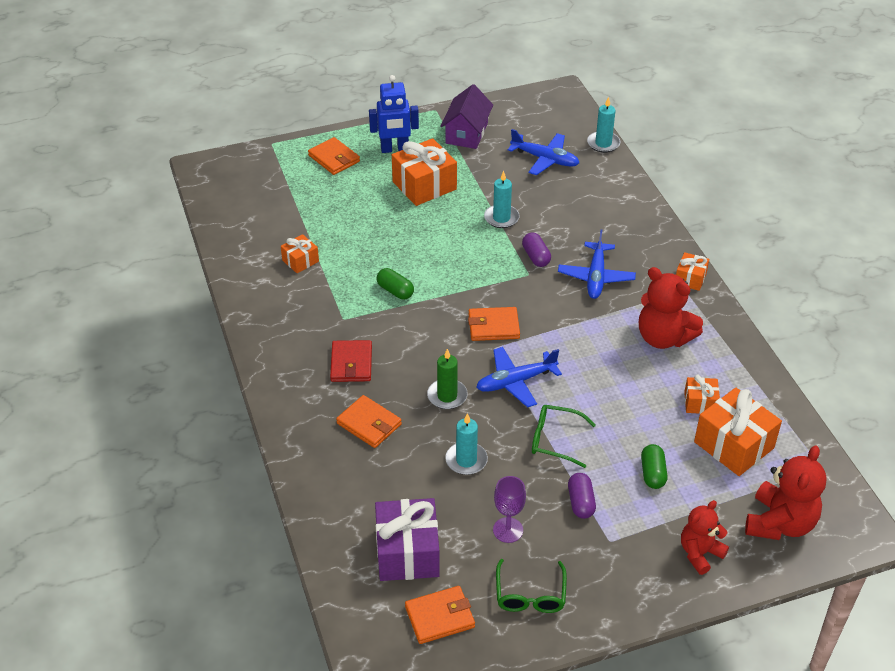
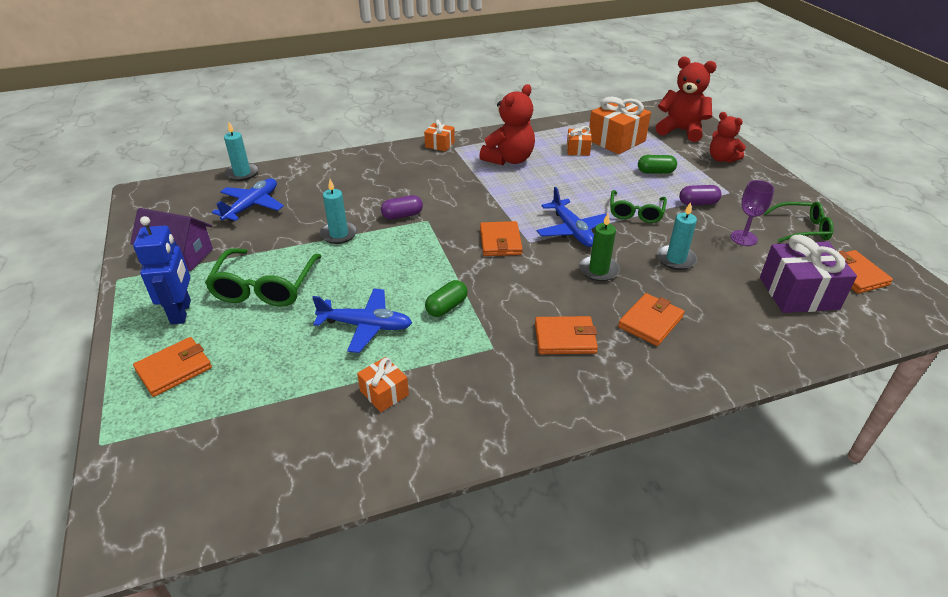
camera: 90 degrees left, 5 degrees down
red wallet [330,340,372,382] -> orange wallet [535,316,598,354]
orange gift [392,138,457,206] -> green glasses [205,248,322,306]
blue plane [558,229,636,299] -> blue plane moved to [312,289,412,353]

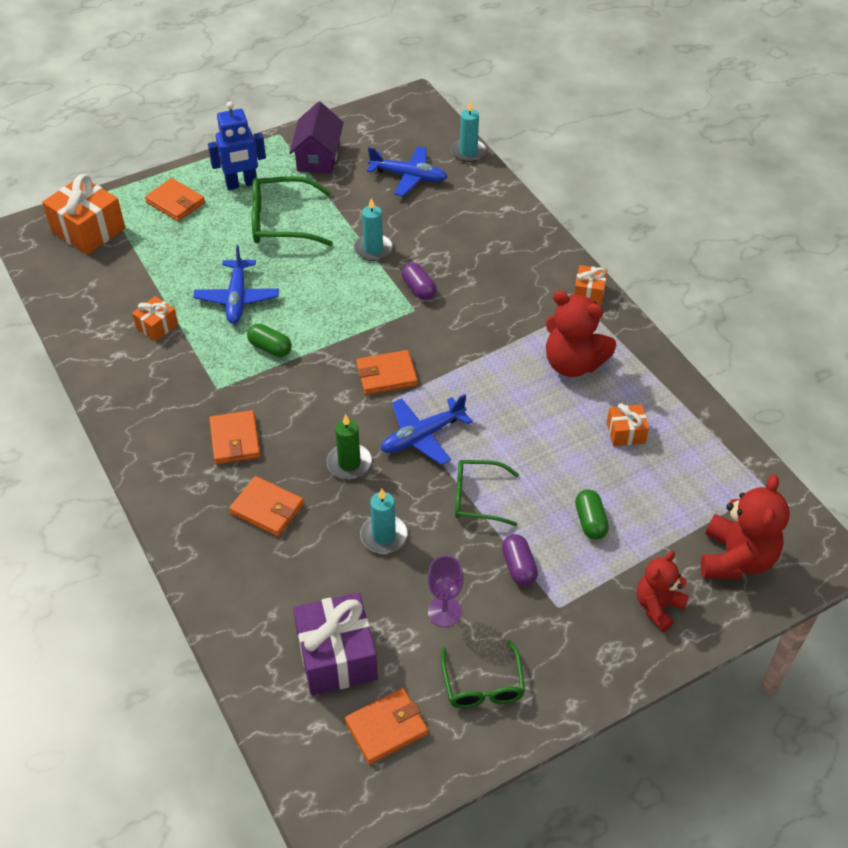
camera: 80 degrees right, 10 degrees up
orange gift [589,97,651,154] -> orange gift moved to [42,174,125,255]

